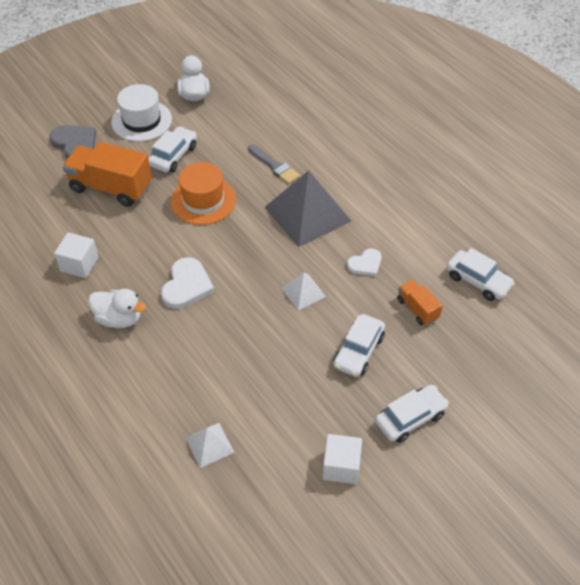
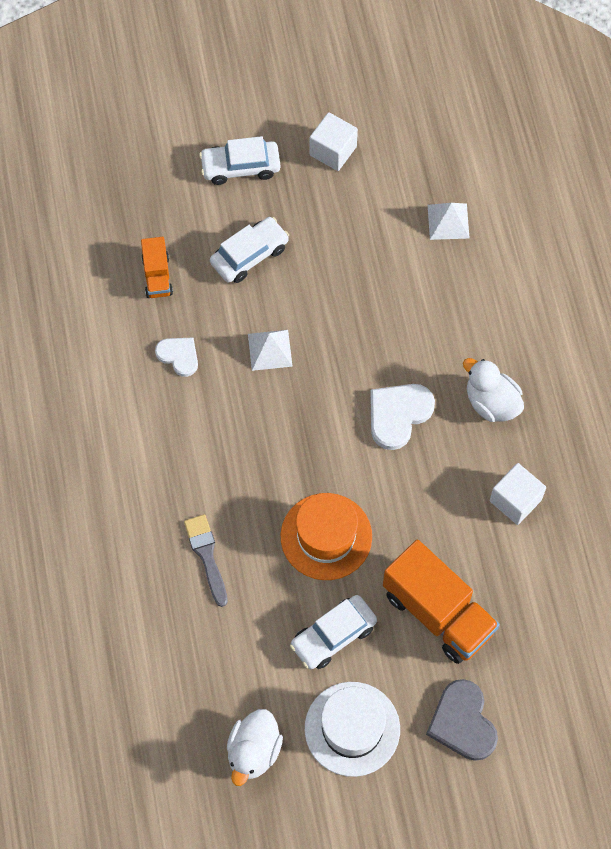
camera: 155 degrees left, 15 degrees up
grey pyramid [265,170,351,247] -> none
white heart [347,248,382,276] -> white heart turned 45 degrees clockwise [155,338,198,377]
white car [447,248,515,301] -> none

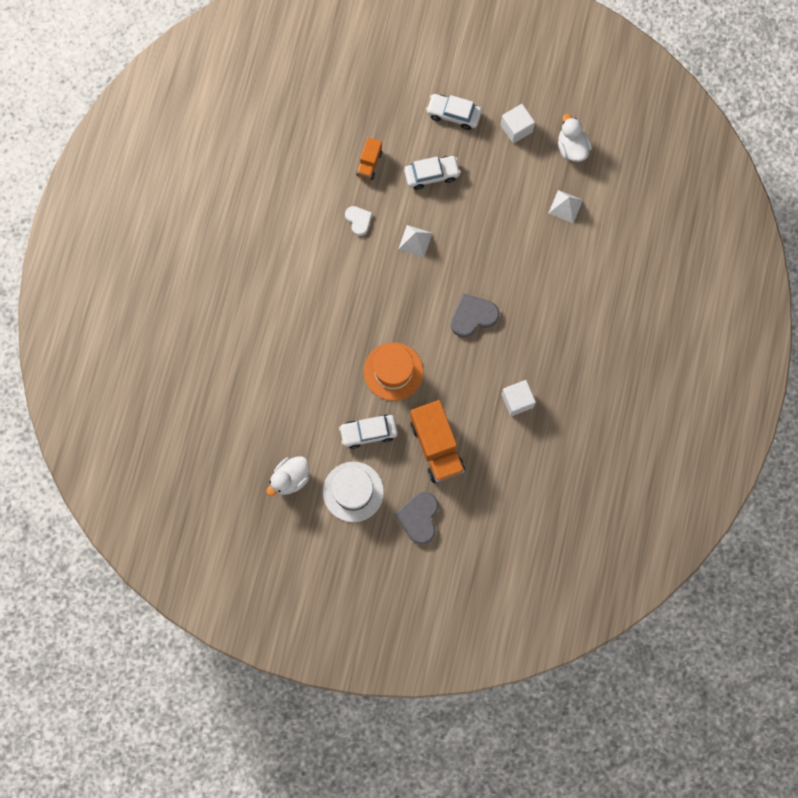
camera: 25 degrees right, 10 degrees up
grey brush [184,514,228,607] -> none
white heart [370,384,435,450] -> grey heart [451,294,499,338]
white duck [463,358,524,422] -> white duck moved to [558,114,592,162]

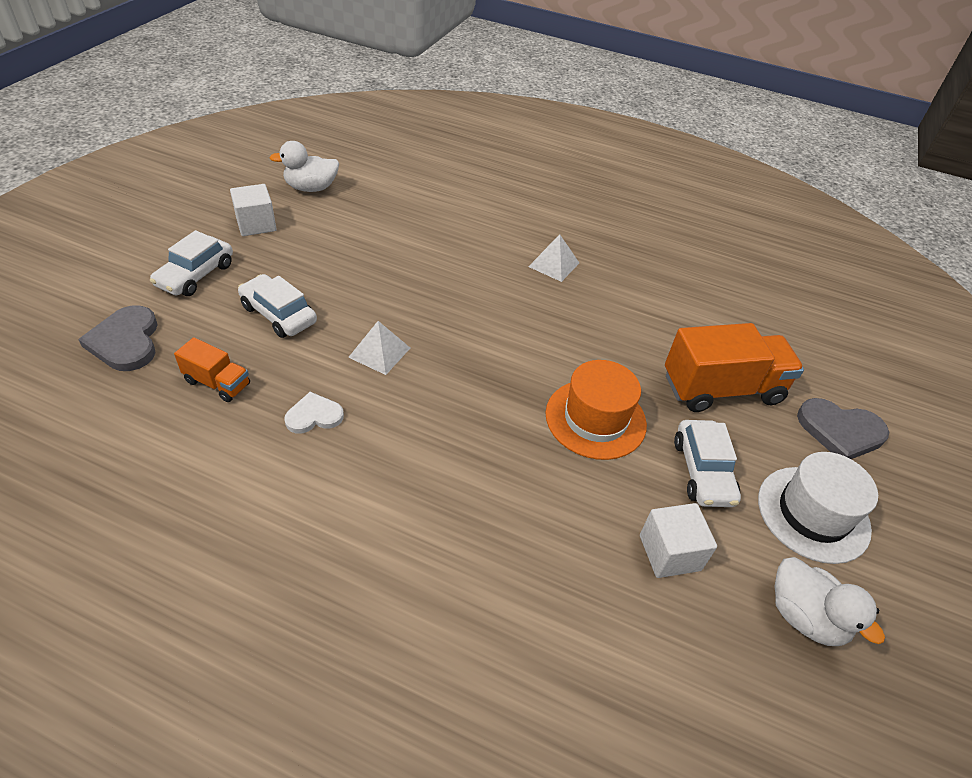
camera: 85 degrees left, 30 degrees down
white car [404,156,461,190] -> white car turned 45 degrees counterclockwise [238,274,317,338]
grey heart [451,294,499,338] -> grey heart moved to [78,306,158,371]
white cube [501,380,536,416] -> white cube moved to [640,503,717,578]
white pyramid [548,190,583,223] -> white pyramid moved to [528,234,579,282]

